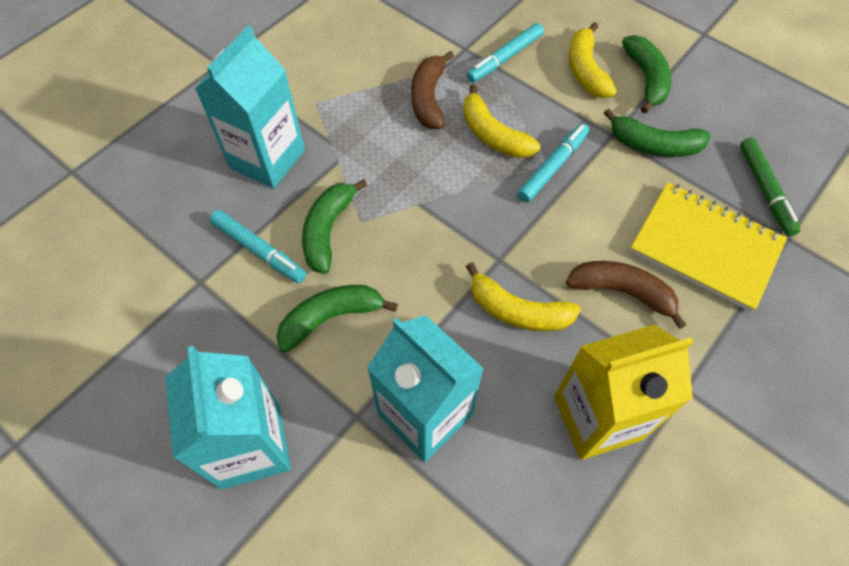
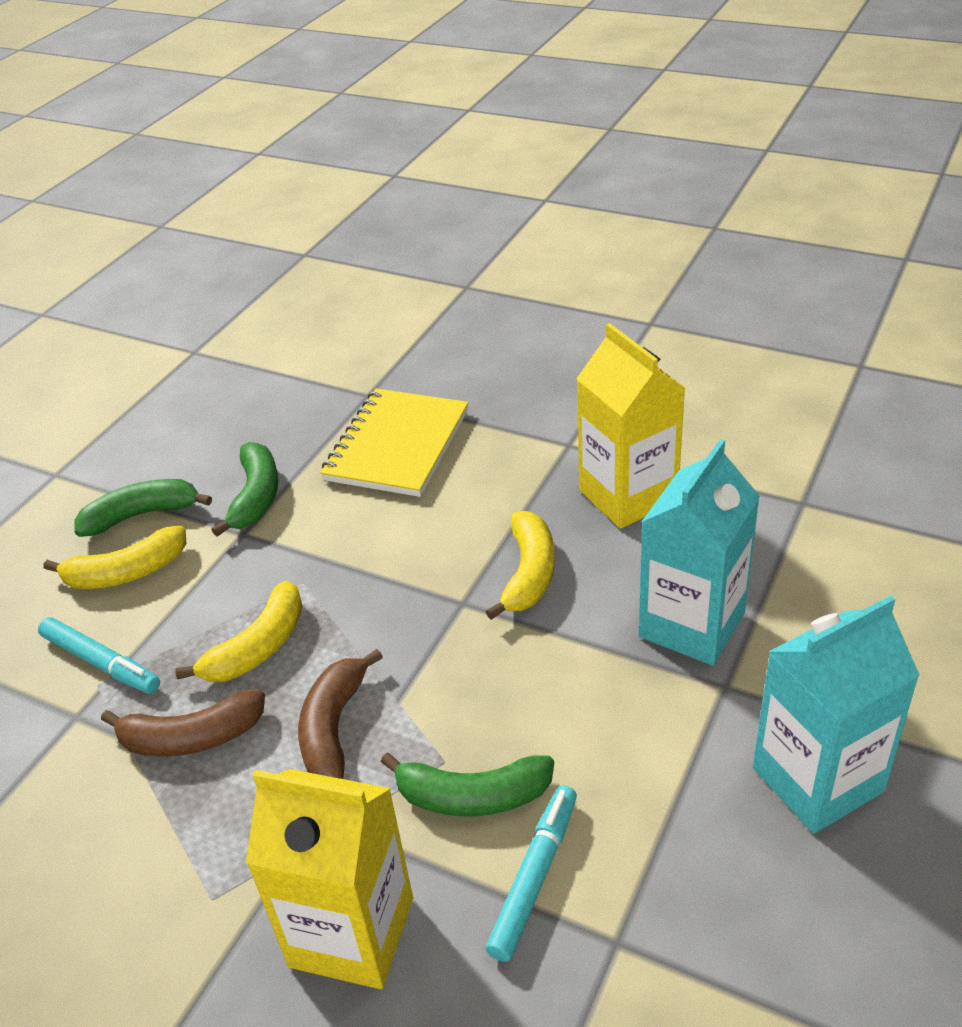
camera: 100 degrees left, 20 degrees down
turquoise carton [195,25,305,189] -> yellow carton [246,769,413,989]
green banana [276,285,398,353] -> none
turquoise marker [517,123,589,202] -> none
brown banana [566,261,687,329] -> brown banana moved to [298,649,383,779]
green marker [740,138,801,236] -> none

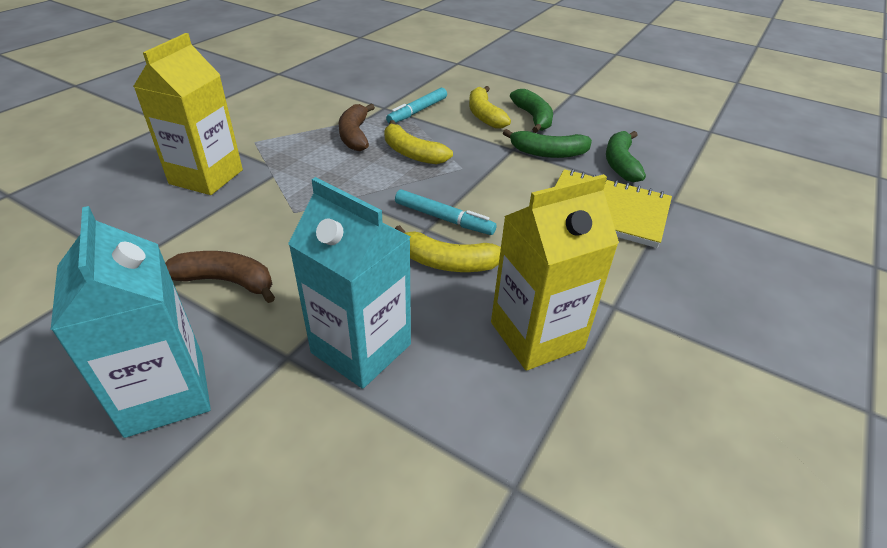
camera: 90 degrees right, 0 degrees up
brown banana [298,649,383,779] -> brown banana moved to [165,251,275,303]
green banana [381,753,554,816] -> green banana moved to [606,131,646,182]
turquoise marker [486,785,577,962] -> turquoise marker moved to [395,190,496,235]

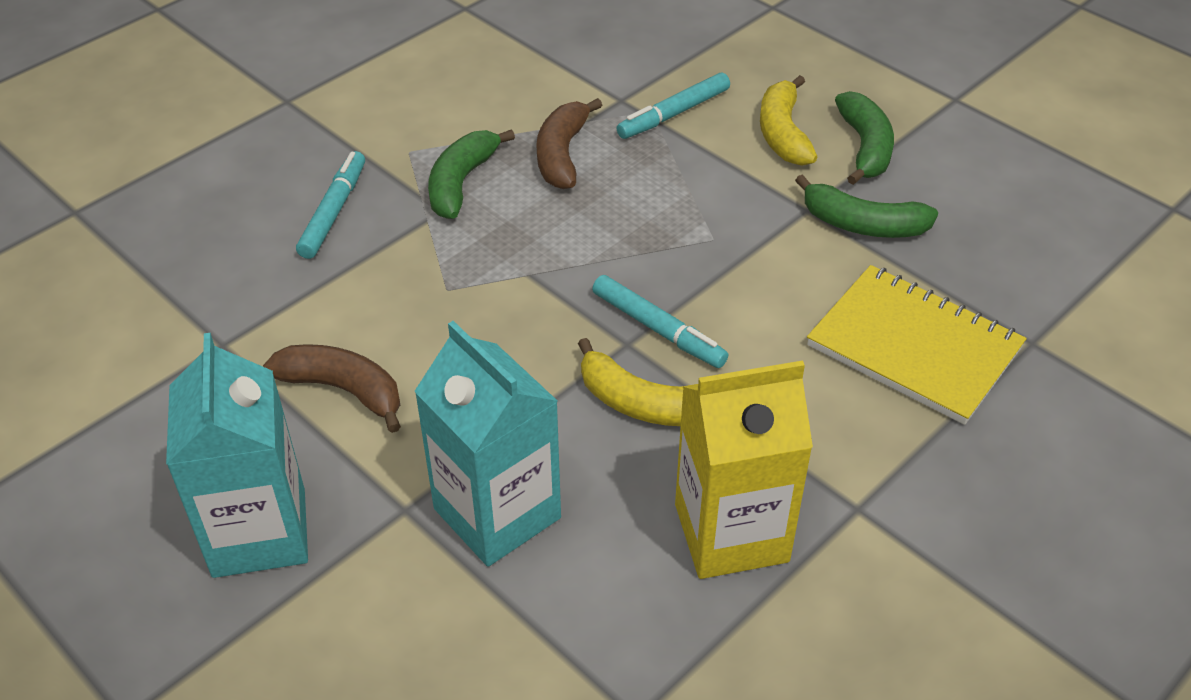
camera: 15 degrees right, 5 degrees up
yellow carton [133,33,243,195] -> turquoise marker [296,151,365,259]
yellow banana [384,120,453,164] -> none
green banana [606,131,646,182] -> green banana moved to [428,129,515,219]

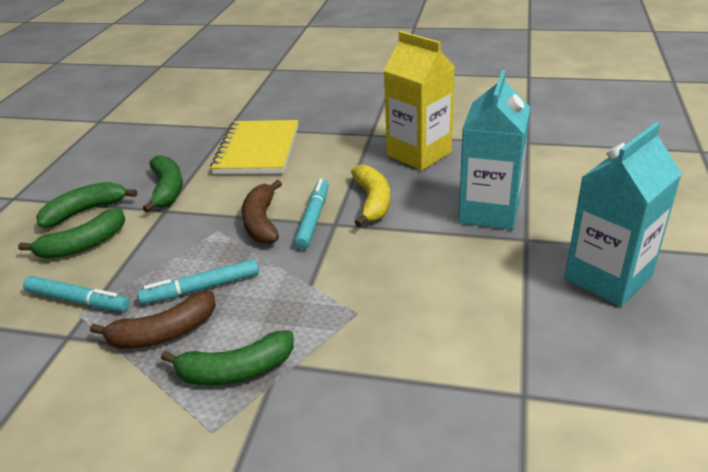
camera: 120 degrees left, 10 degrees down
brown banana [263,344,401,433] -> brown banana moved to [242,180,282,244]
turquoise marker [296,151,365,259] -> turquoise marker moved to [138,259,259,304]
yellow banana [760,75,817,166] -> green banana [18,208,125,258]

